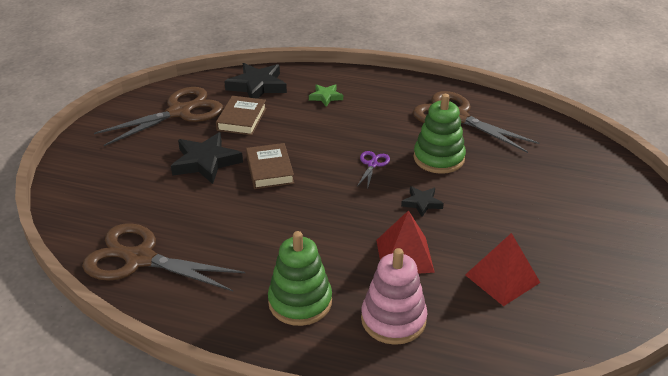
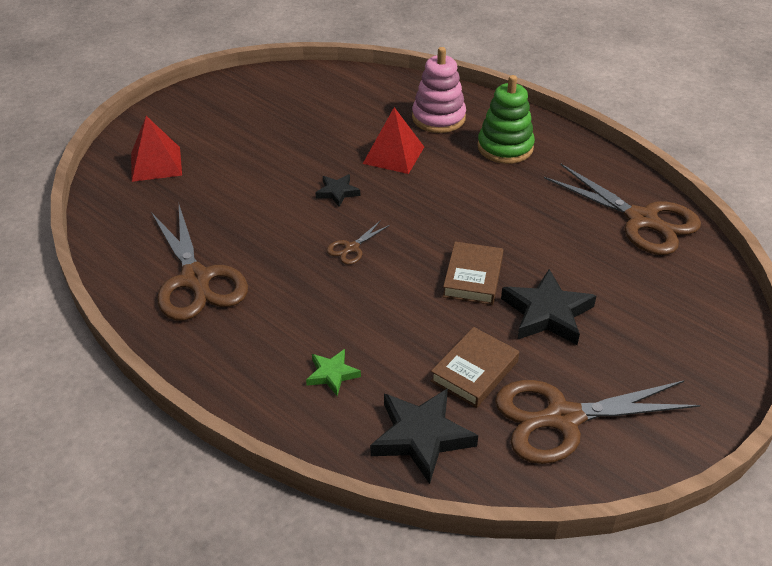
camera: 155 degrees left, 5 degrees up
purple scissors [357,151,390,187] -> brown scissors [327,220,390,265]
green stacking toy [413,94,466,174] -> none
red pyramid [465,233,541,306] -> red pyramid moved to [131,116,182,182]

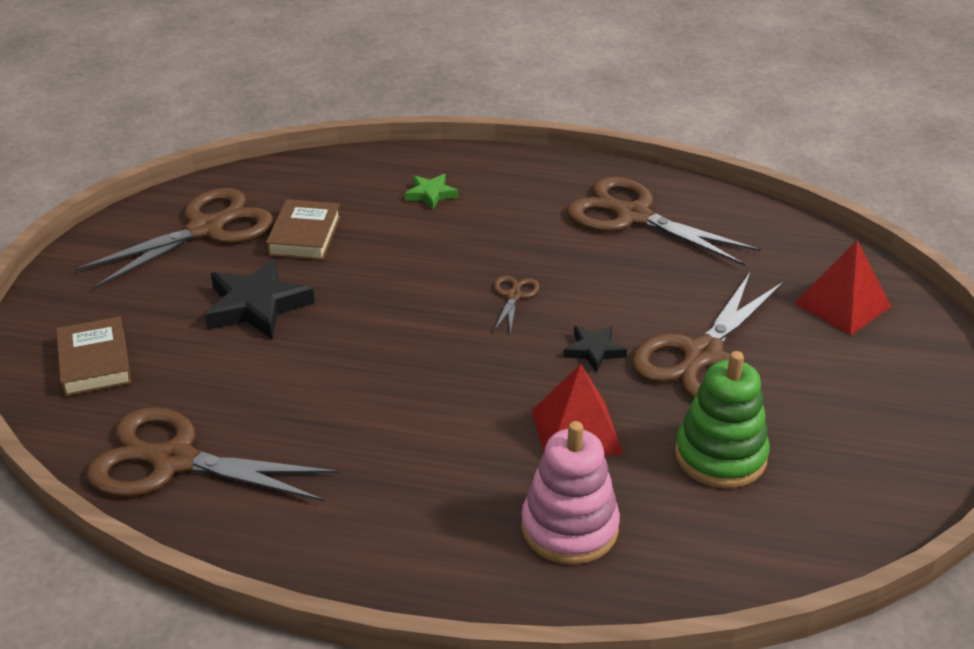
camera: 150 degrees right, 5 degrees down
black star [370,388,478,484] -> none
brown book [443,242,503,305] -> brown book moved to [56,317,132,397]
green stacking toy [478,75,535,164] -> green stacking toy moved to [675,351,770,488]
none -> brown scissors [632,271,784,399]

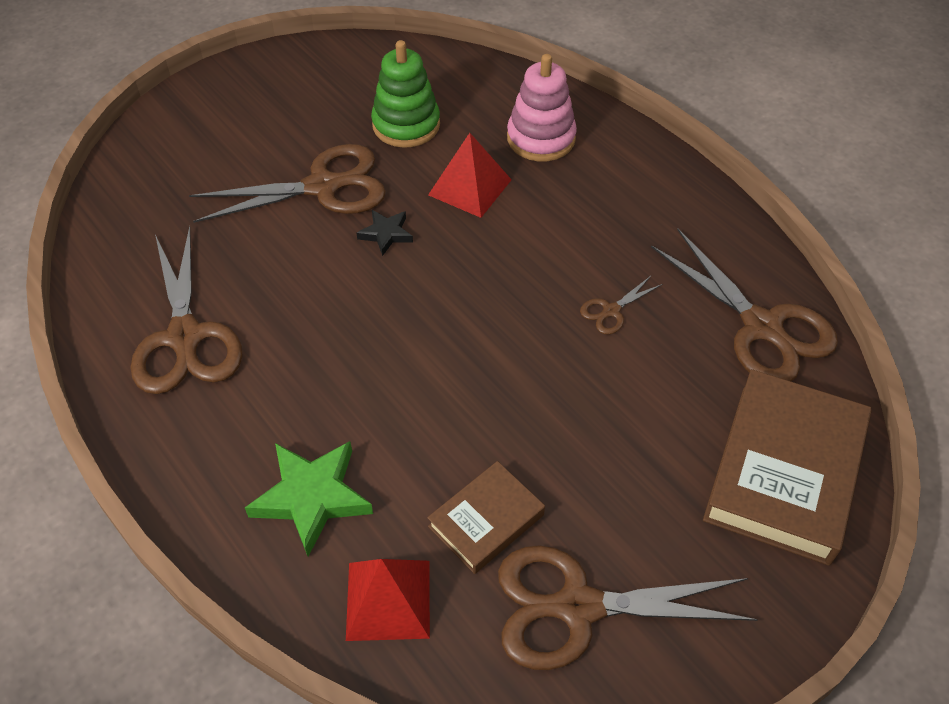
camera: 140 degrees left, 15 degrees up
brown book [56,317,132,397] -> brown book [703,369,872,566], size x1.84
black star [205,258,315,339] -> none
green star [405,174,458,210] -> green star [245,441,373,557], size x1.83
brown scissors [494,275,540,334] -> brown scissors moved to [580,276,663,335]
red pyramid [794,240,891,335] -> red pyramid moved to [346,559,430,641]

